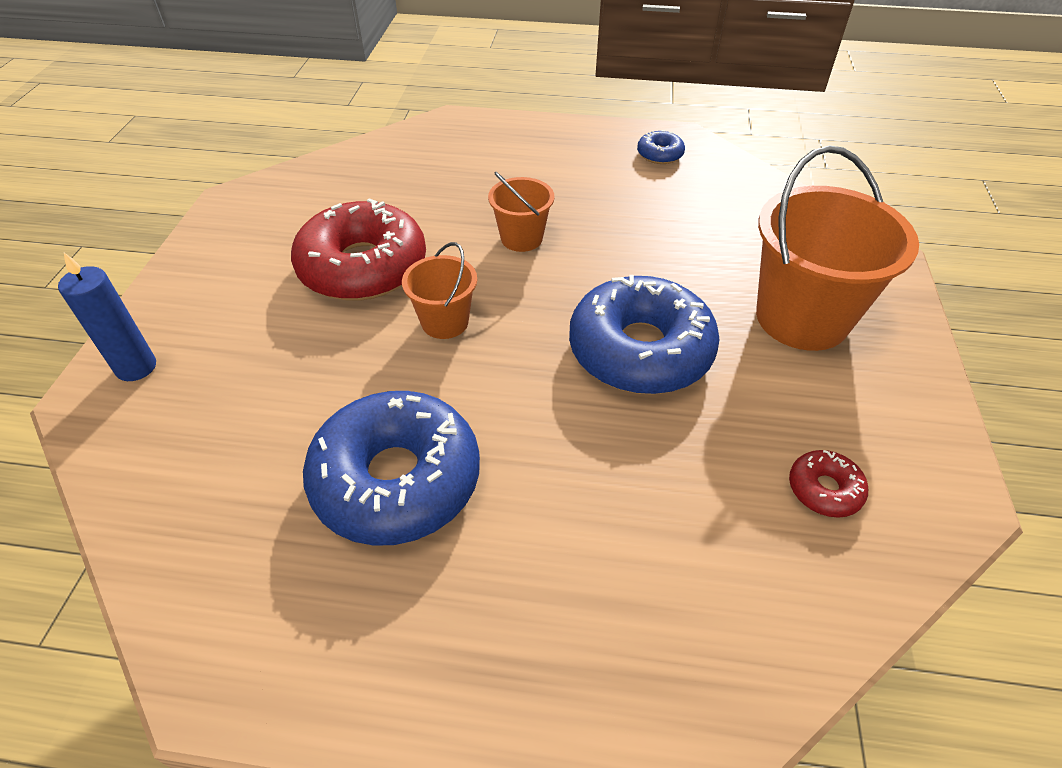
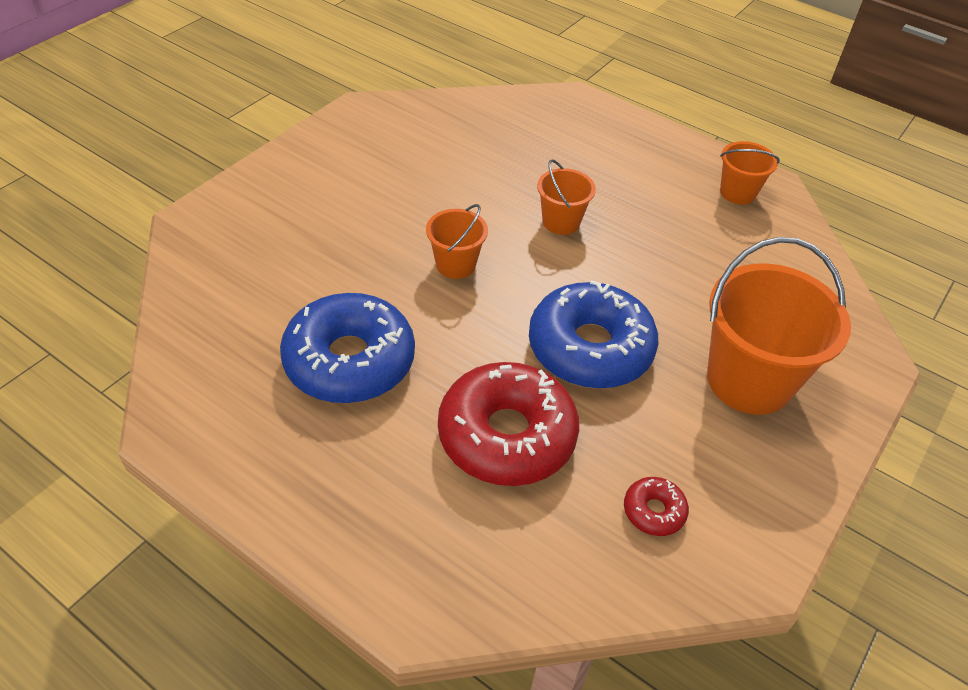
camera: 25 degrees right, 0 degrees up
blue candle [58,253,156,381] -> none
red donut [291,198,426,301] -> red donut moved to [438,362,579,486]
blue donut [637,130,685,164] -> orange bucket [720,141,780,205]

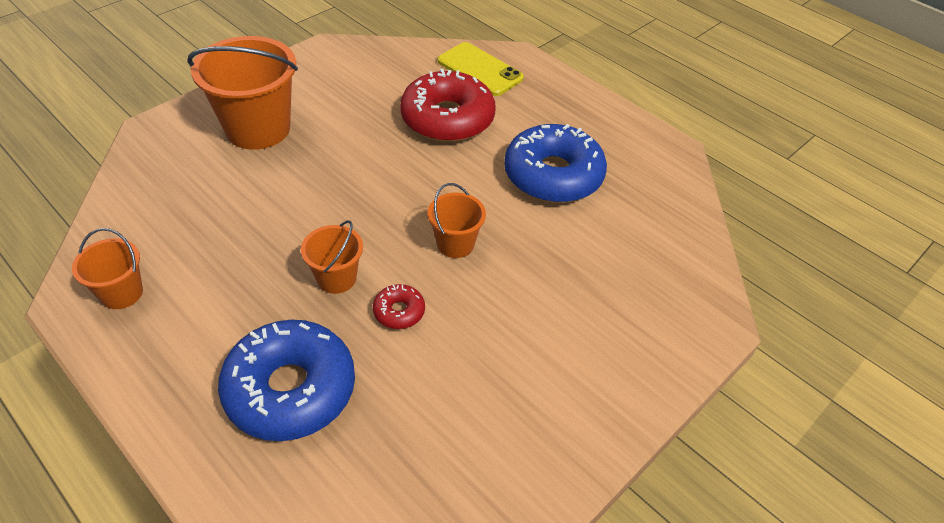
camera: 170 degrees left, 0 degrees up
blue donut [529,280,658,389] -> blue donut moved to [218,320,355,441]
red donut [624,477,689,536] -> red donut moved to [373,284,425,329]
none -> yellow phone [438,42,524,96]

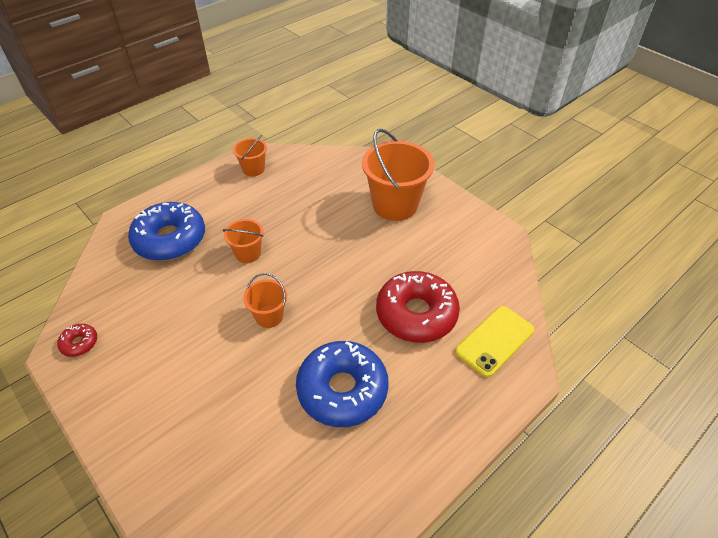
camera: 95 degrees right, 0 degrees up
red donut [373,284,425,329] -> red donut moved to [57,324,97,357]

